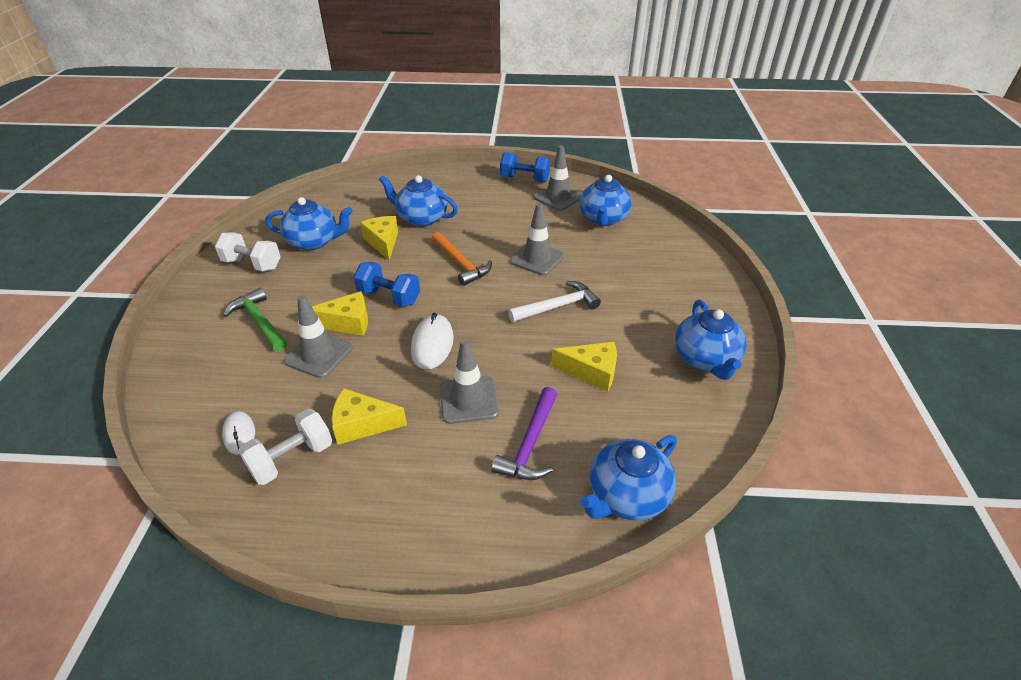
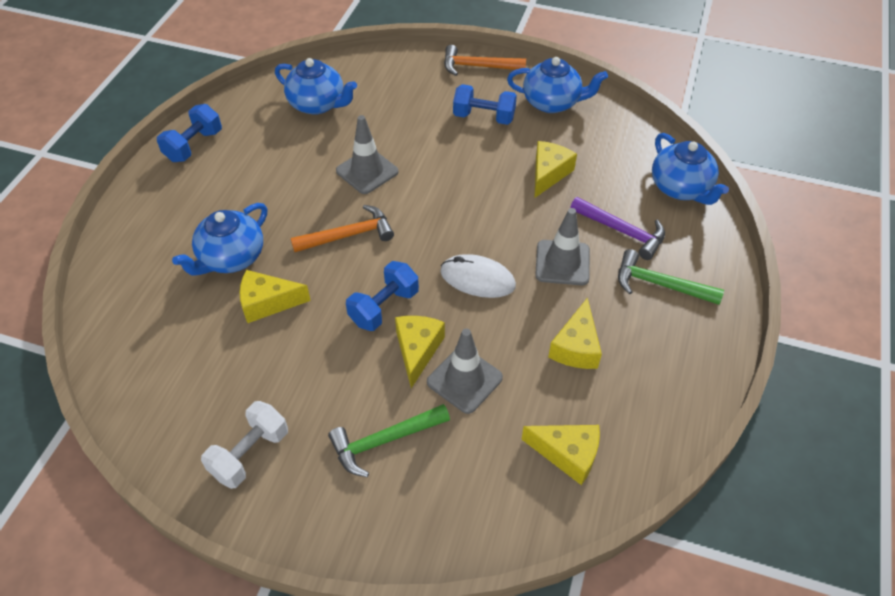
camera: 75 degrees left, 10 degrees up
white mouse [222,411,255,455] -> yellow cheese [521,425,600,485]
white dumbbell [238,409,332,485] -> none
blue teapot [265,197,353,250] -> none
white hammer [508,281,601,322] -> none
grey traffic cone [534,146,581,211] -> none
none -> orange hammer [444,45,526,76]
none -> blue dumbbell [453,84,517,125]
none -> green hammer [618,249,724,305]

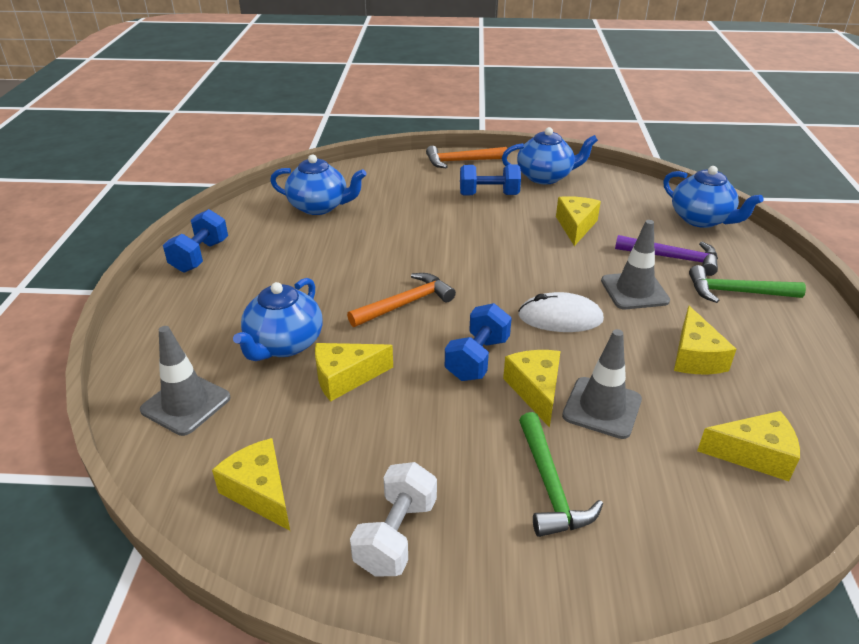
camera: 15 degrees left, 15 degrees down
green hammer [328,404,450,477] -> green hammer turned 60 degrees counterclockwise [519,412,603,537]
grey traffic cone [336,115,398,194] -> grey traffic cone moved to [140,326,231,436]
none -> yellow cheese [212,438,290,531]

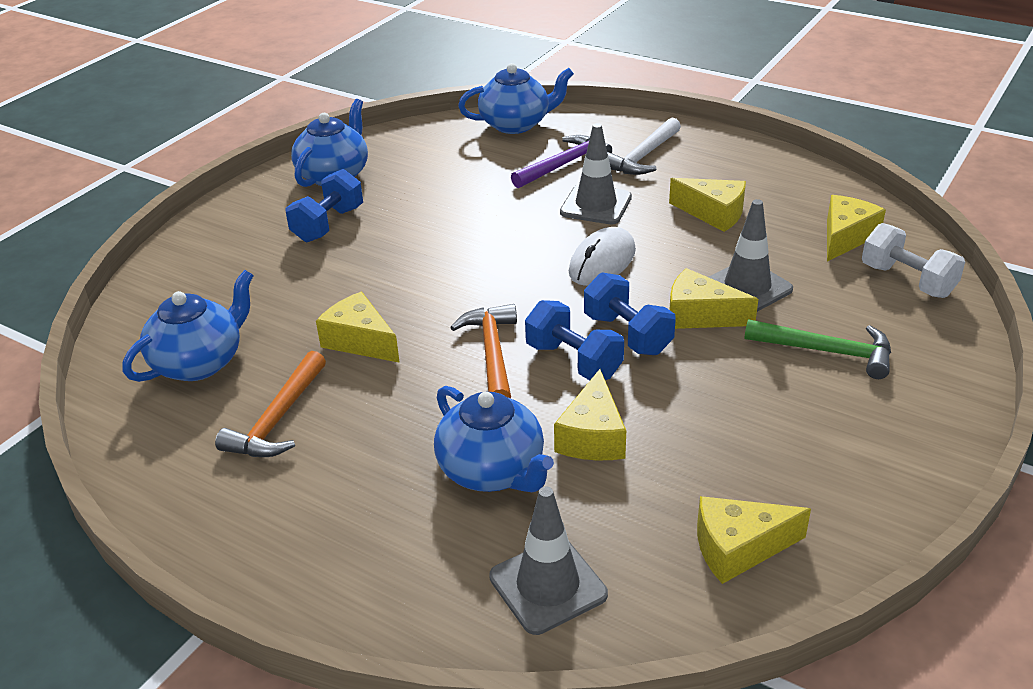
camera: 60 degrees left, 0 degrees up
blue dumbbell [163,209,228,273] -> blue dumbbell moved to [525,300,624,380]
white dumbbell [350,462,437,576] -> white dumbbell moved to [862,223,965,298]
orange hammer [426,146,508,168] -> orange hammer moved to [215,351,326,457]
yellow cheese [556,196,601,246] -> yellow cheese moved to [316,292,400,363]
green hammer [689,265,806,303] -> white hammer [607,118,681,175]

